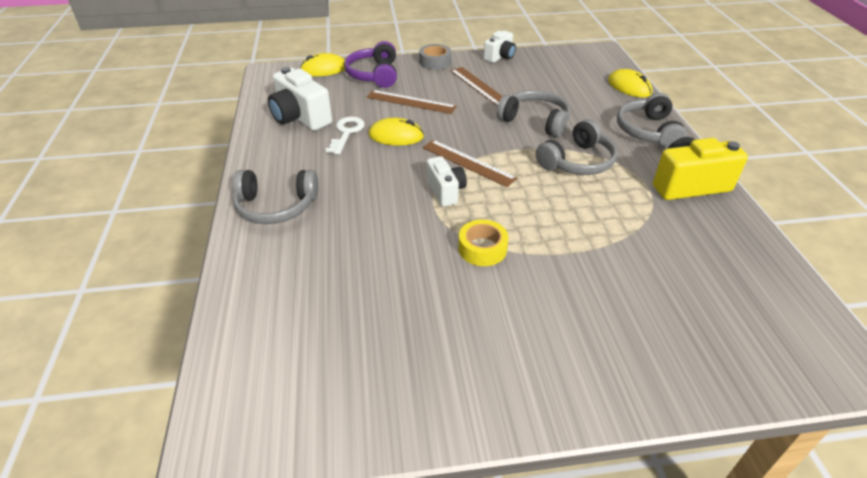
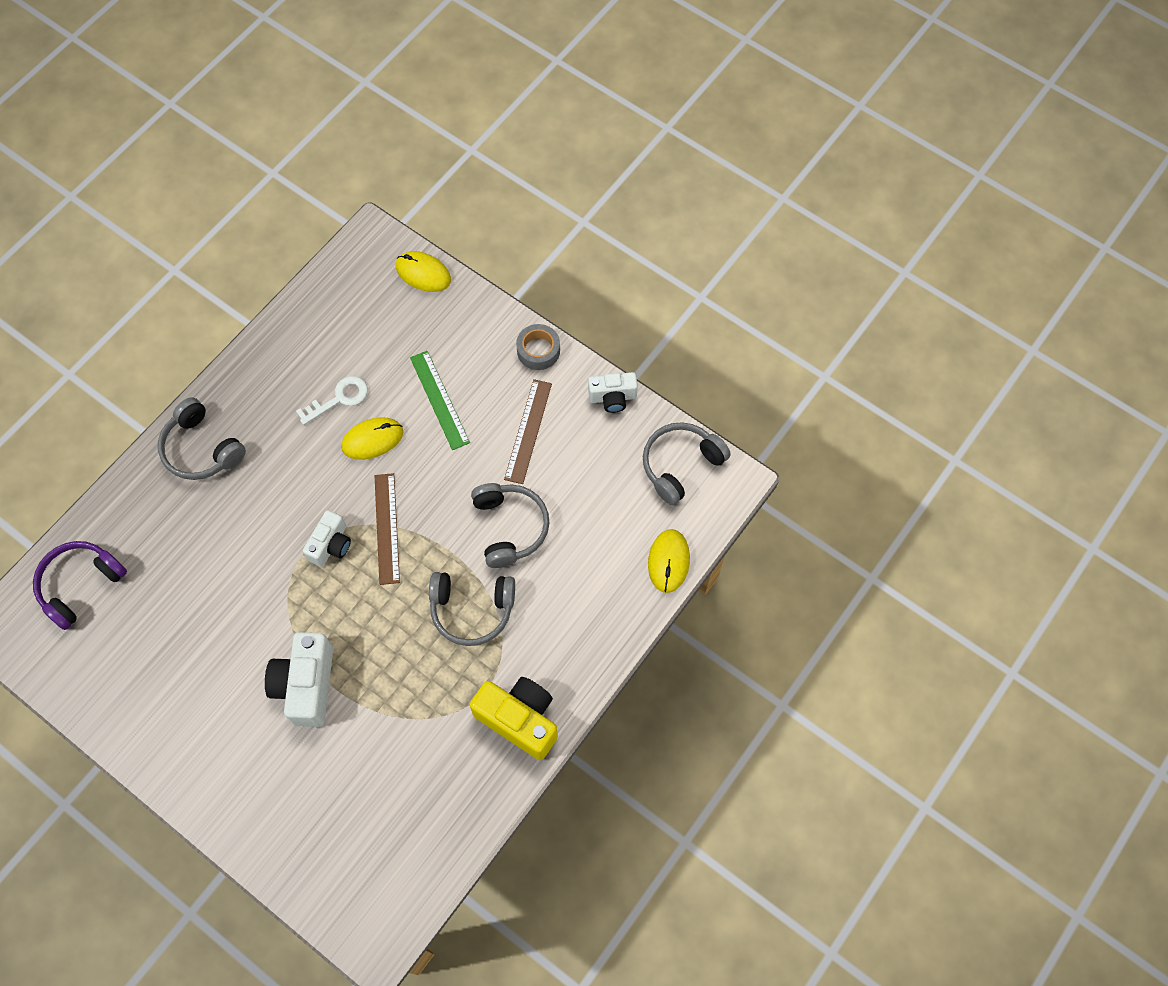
camera: 45 degrees right, 25 degrees up
white camera [268,67,332,131] -> white camera moved to [265,632,333,727]
purple headphones [344,41,397,88] -> purple headphones moved to [33,541,127,630]
brown ruler [367,90,457,114] -> green ruler [410,351,470,450]
yellow mouse [369,118,424,146] -> yellow mouse turned 75 degrees counterclockwise [341,417,403,460]
yellow tape [458,220,509,266] -> none
grey headphones [617,93,687,149] -> grey headphones moved to [643,422,731,505]

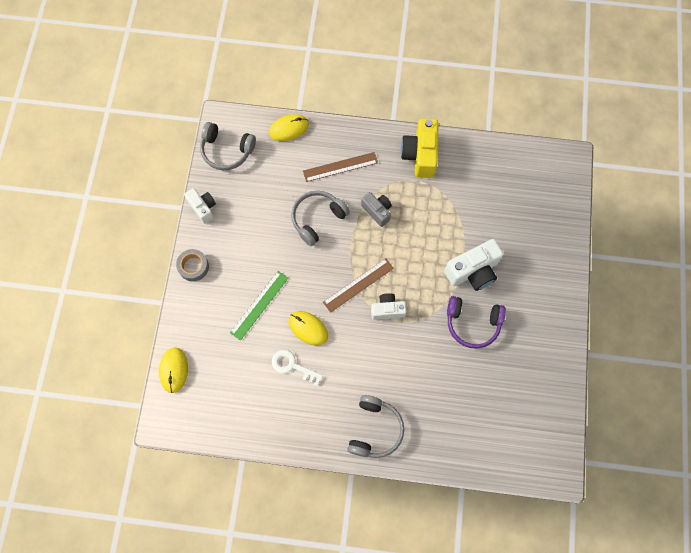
camera: 120 degrees left, 5 degrees up
purple headphones [33,541,127,630] -> purple headphones moved to [447,296,506,349]
grey headphones [429,572,515,646] -> grey camera [361,192,392,227]
brown ruler [504,379,552,484] -> brown ruler moved to [303,152,378,182]

